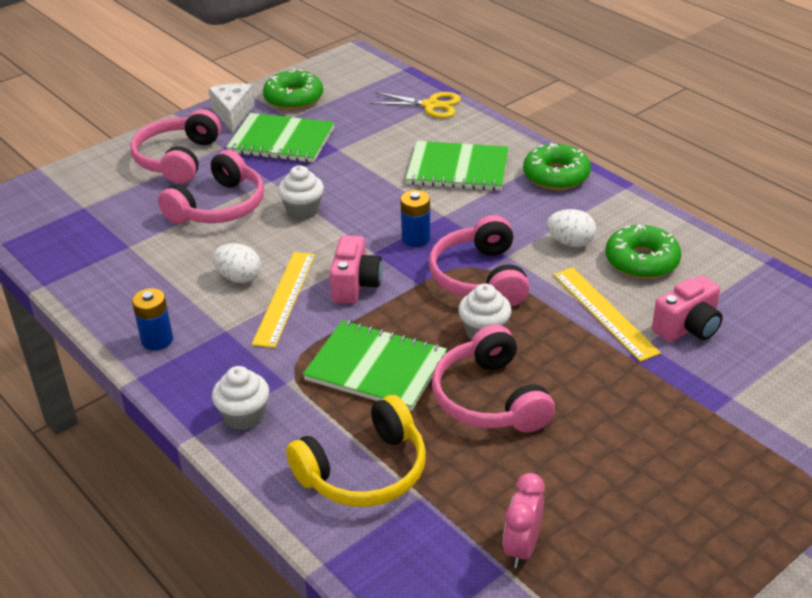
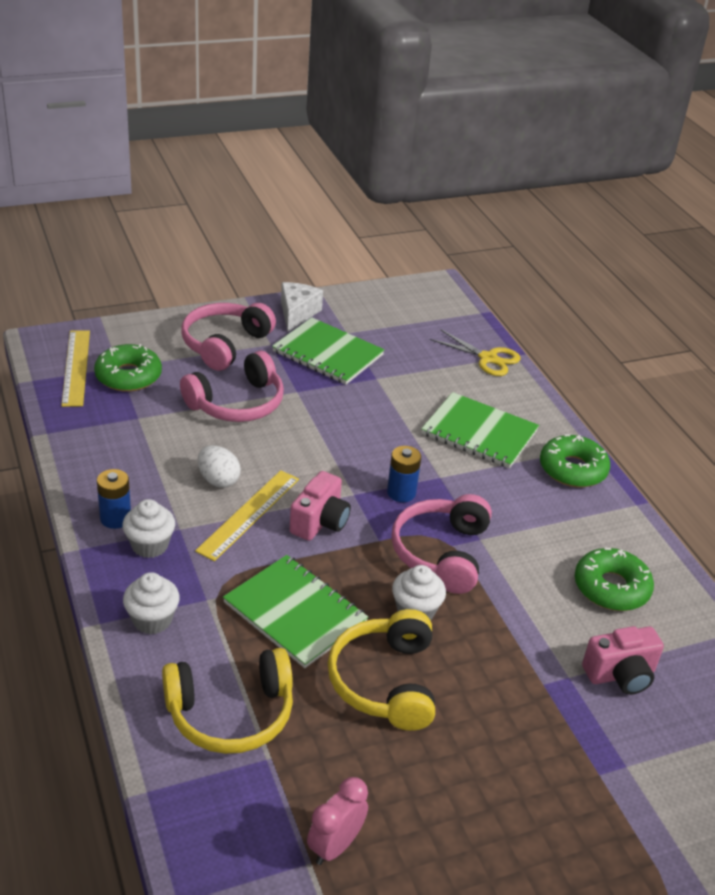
camera: 15 degrees right, 0 degrees up
green donut [263,69,323,110] -> green donut moved to [94,344,162,392]
white cupcake [278,165,324,220] -> white cupcake moved to [122,499,175,558]
pink headphones [432,325,555,433] -> yellow headphones [328,609,435,731]
white egg [547,209,596,247] -> none
yellow ruler [553,267,661,362] -> yellow ruler moved to [61,331,90,407]

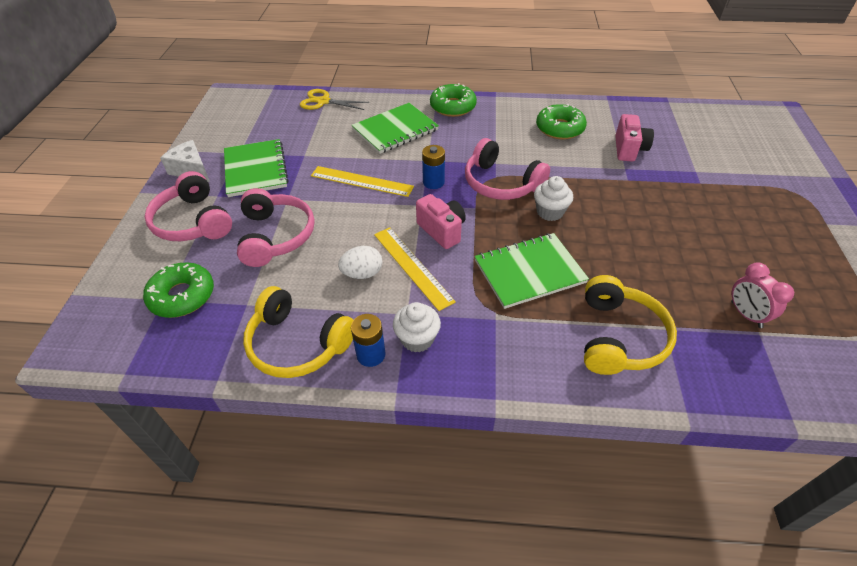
camera: 60 degrees left, 10 degrees up
yellow ruler [61,331,90,407] -> yellow ruler moved to [311,166,414,197]
white cupcake [123,572,180,634] -> none
green notebook [272,317,385,385] -> green notebook turned 75 degrees counterclockwise [224,139,289,197]
yellow headphones [328,609,435,731] -> yellow headphones moved to [243,286,353,378]
yellow scissors [430,329,521,376] -> yellow scissors turned 135 degrees counterclockwise [300,89,369,110]

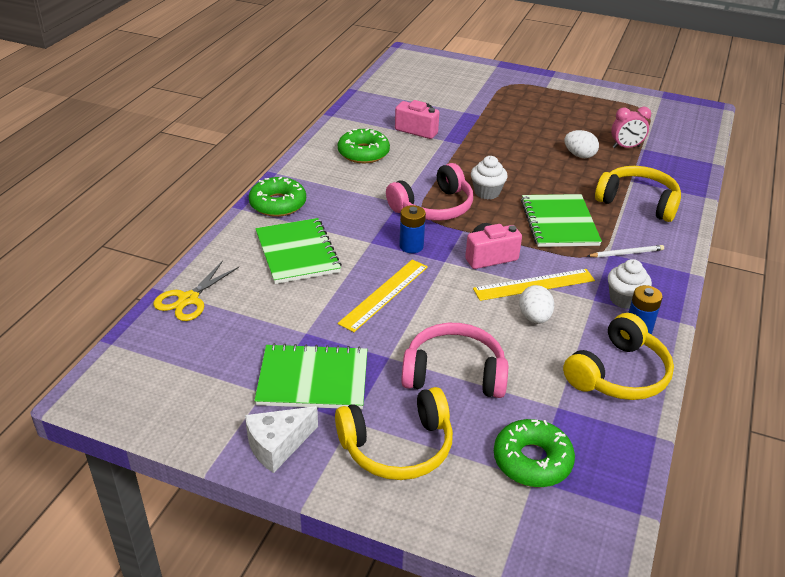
camera: 75 degrees left, 10 degrees down
pink headphones [145,171,232,241] -> yellow headphones [335,387,453,480]
none -> white egg [564,130,599,158]
none -> white pencil [587,245,664,258]

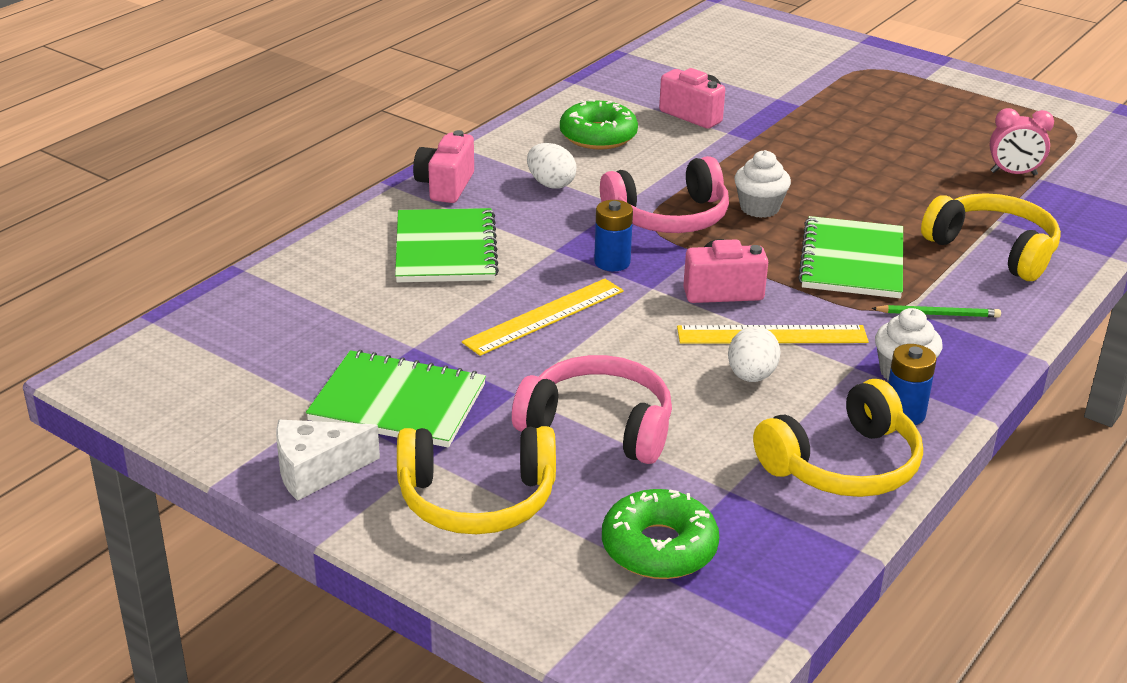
camera: 15 degrees right, 5 degrees down
yellow scissors [153,261,239,321] -> none
green donut [249,177,306,217] -> pink camera [413,130,474,203]
white egg [564,130,599,158] -> white egg moved to [527,143,576,189]
white pencil [587,245,664,258] -> green pencil [871,305,1001,318]

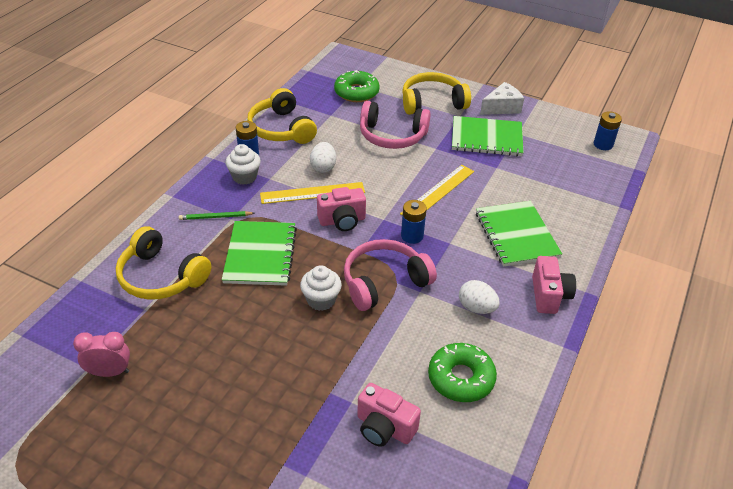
camera: 170 degrees right, 10 degrees up
yellow headphones [753,379,923,497] -> yellow headphones turned 75 degrees counterclockwise [247,88,317,144]
none -> blue battery [594,111,622,150]

